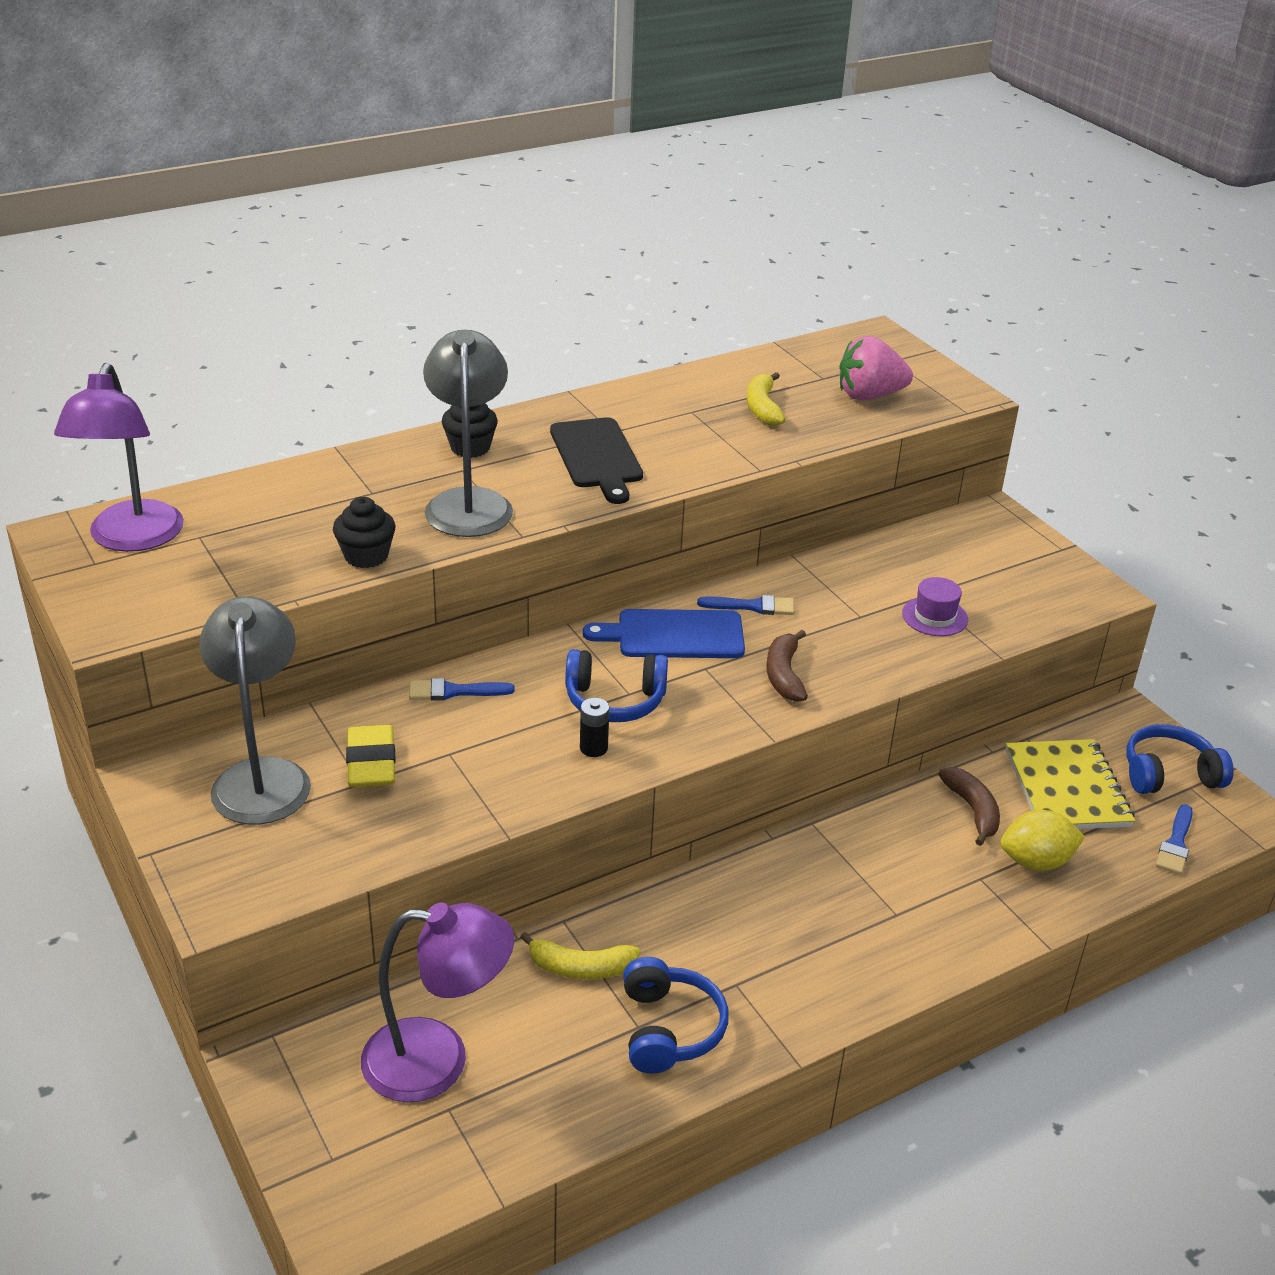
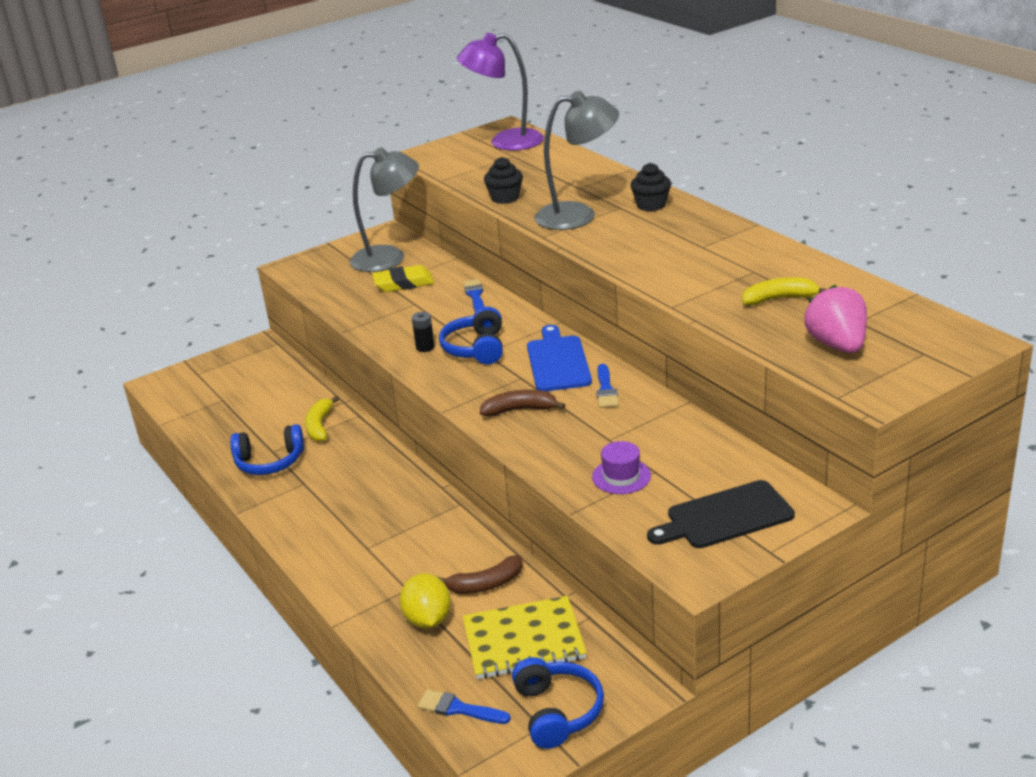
camera: 90 degrees right, 5 degrees down
purple lamp [361,903,514,1102] -> none
black cutting board [550,417,643,504] -> black cutting board moved to [647,480,795,548]

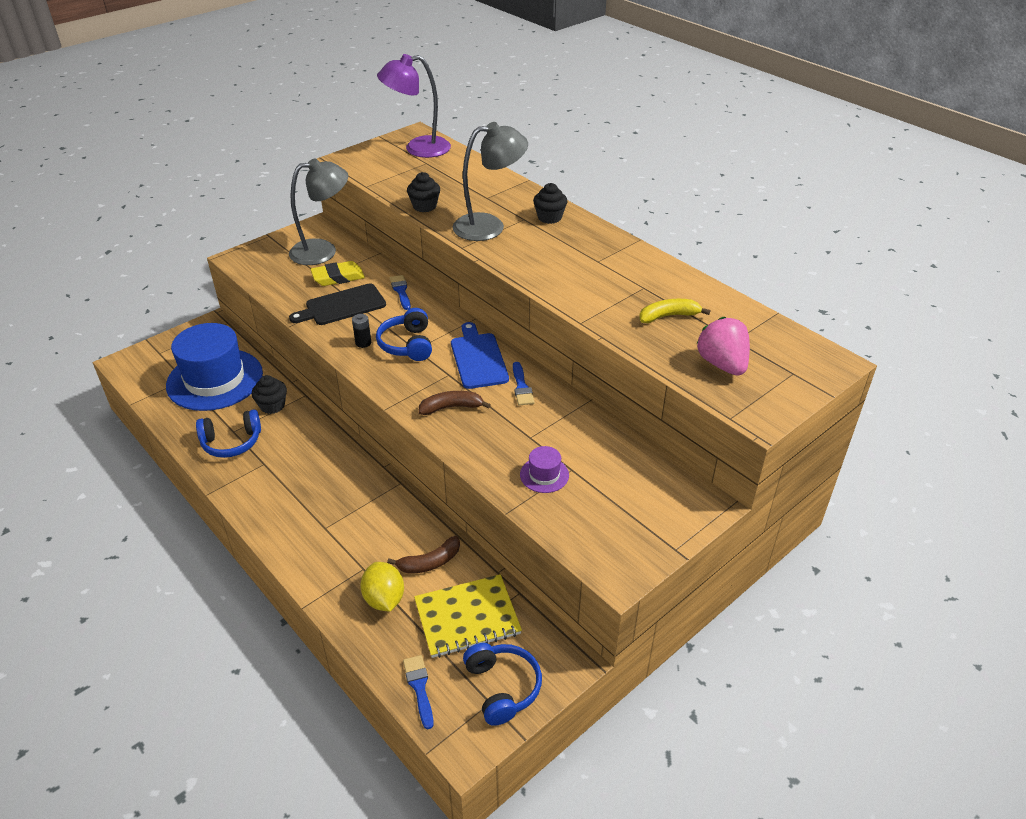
camera: 10 degrees left, 10 degrees up
yellow banana [305,396,339,442] -> black cupcake [252,375,287,414]
blue brush [418,690,511,724] -> blue brush turned 60 degrees clockwise [403,655,434,729]
black cutting board [647,480,795,548] -> black cutting board moved to [289,283,386,325]
none -> blue hat [166,323,263,411]

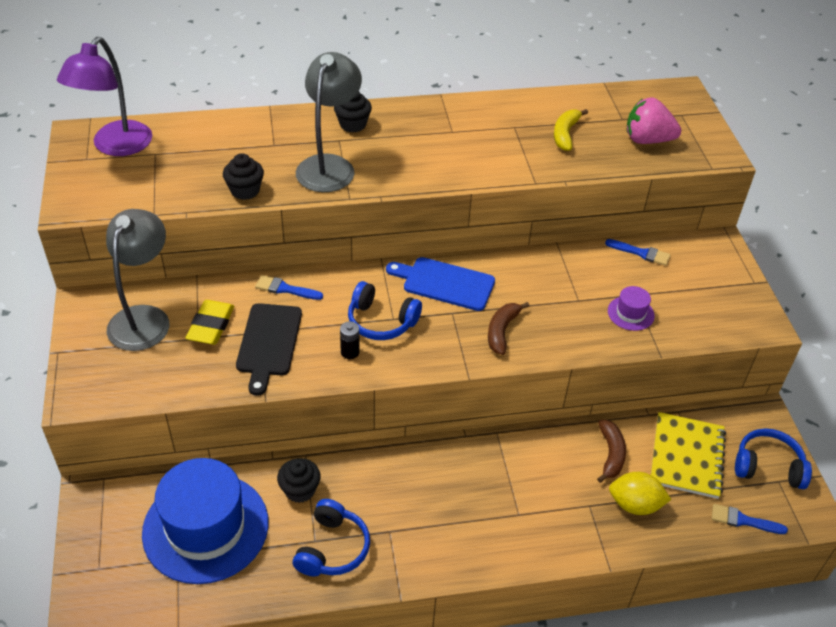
camera: 60 degrees left, 5 degrees up
blue brush [513,362,535,405] -> blue brush moved to [605,239,671,266]

